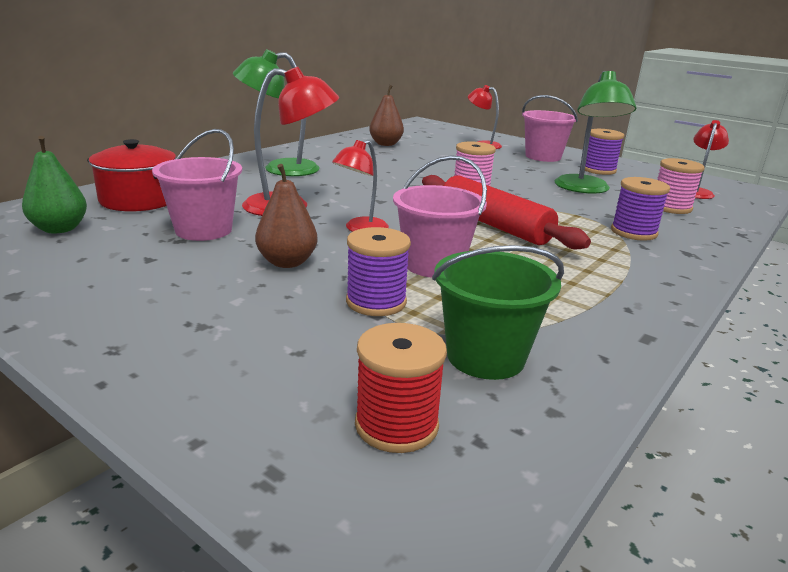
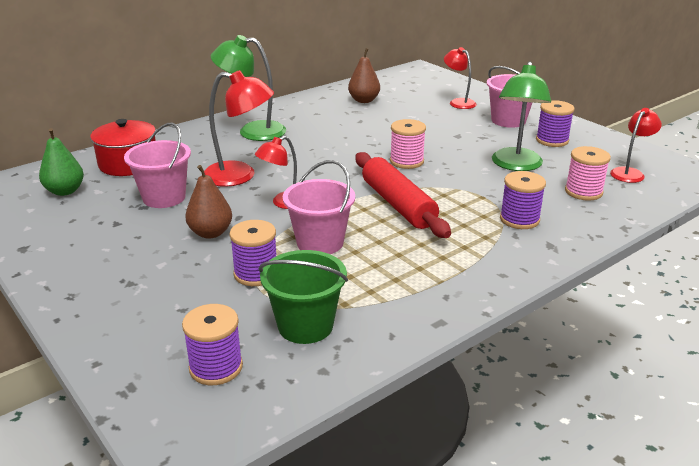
camera: 15 degrees right, 5 degrees up
red spool [355,323,447,453] -> purple spool [182,304,243,385]

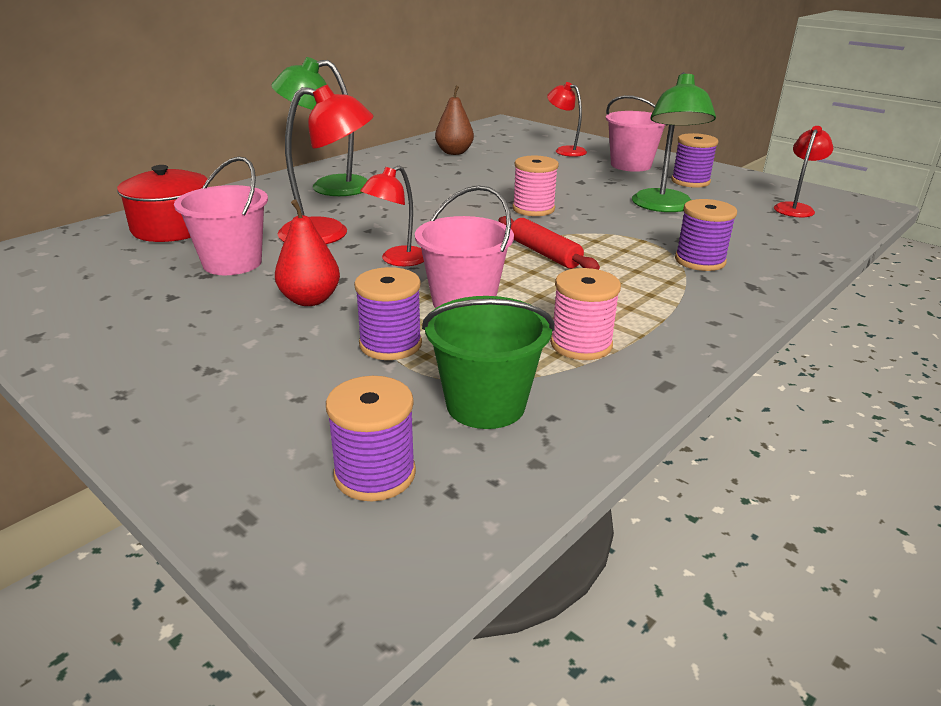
camera: 10 degrees left, 0 degrees up
green pear [39,128,84,196] -> none
brown pear [185,165,232,239] -> red pear [275,200,340,306]
red rolling pin [356,152,451,238] -> red rolling pin [499,216,600,270], size x0.64
pink spool [565,146,611,201] -> pink spool moved to [550,268,621,360]

